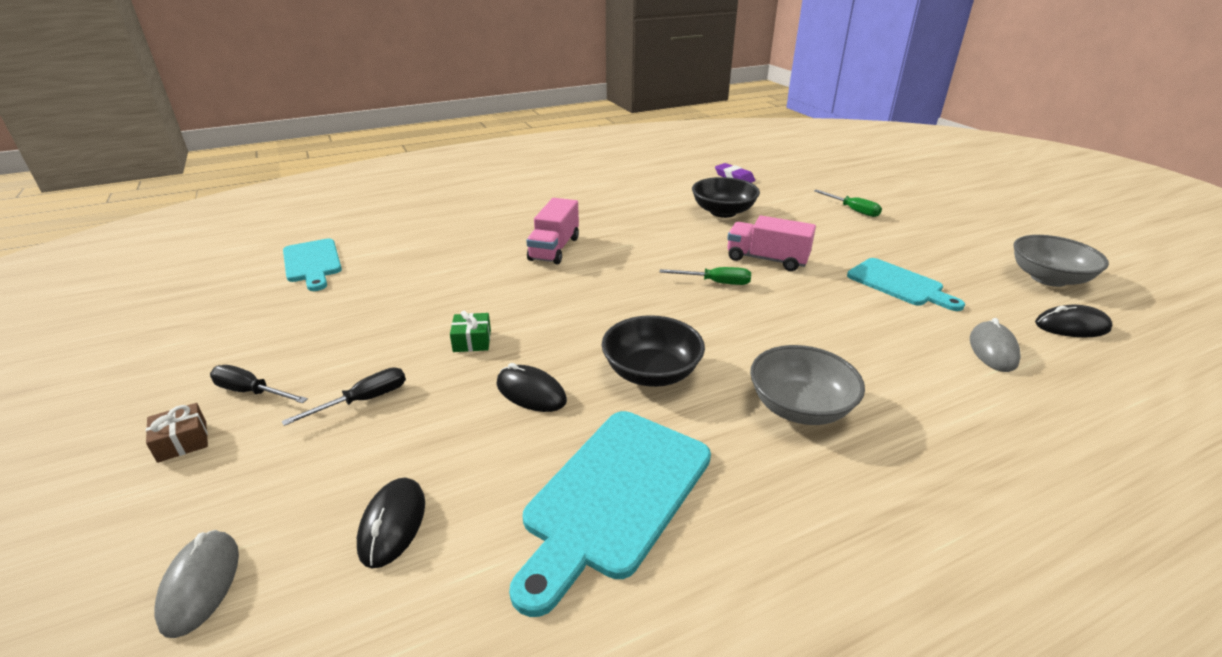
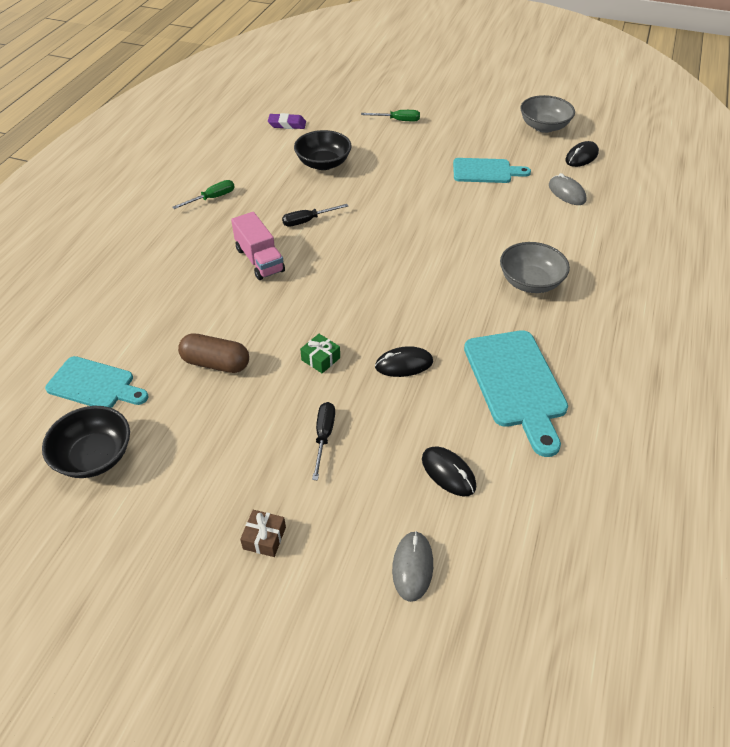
camera: 45 degrees left, 15 degrees up
grey mouse [155,530,239,638] -> grey mouse turned 60 degrees clockwise [392,531,433,602]
black screwdriver [210,365,308,403] -> black screwdriver moved to [282,204,348,227]
black bowl [602,315,705,387] -> black bowl moved to [42,406,130,478]
green screwdriver [660,267,751,285] -> green screwdriver moved to [172,180,235,209]
pink truck [727,216,816,271] -> none
none -> brown capsule [178,333,249,373]

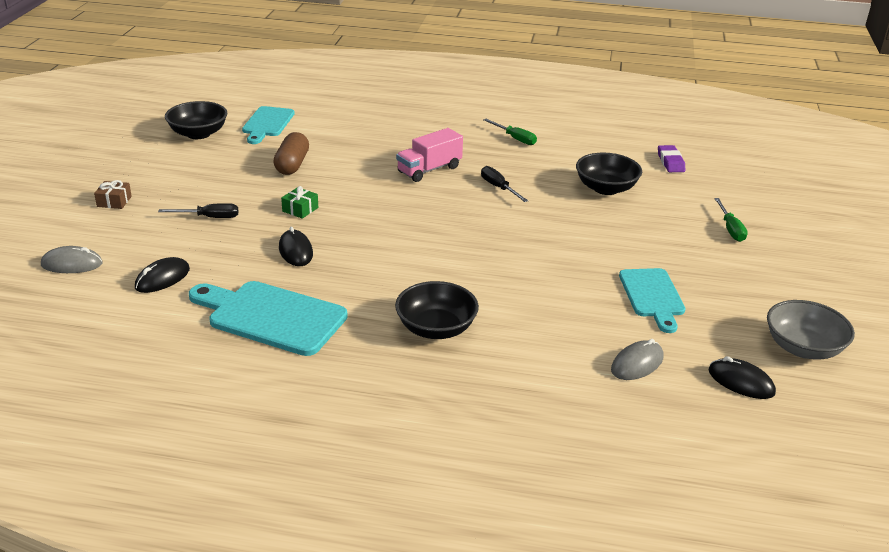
camera: 80 degrees right, 15 degrees down
turquoise cutting board [464,330,568,457] -> turquoise cutting board turned 45 degrees clockwise [189,281,348,356]
grey bowl [500,242,570,293] -> black bowl [395,281,479,339]

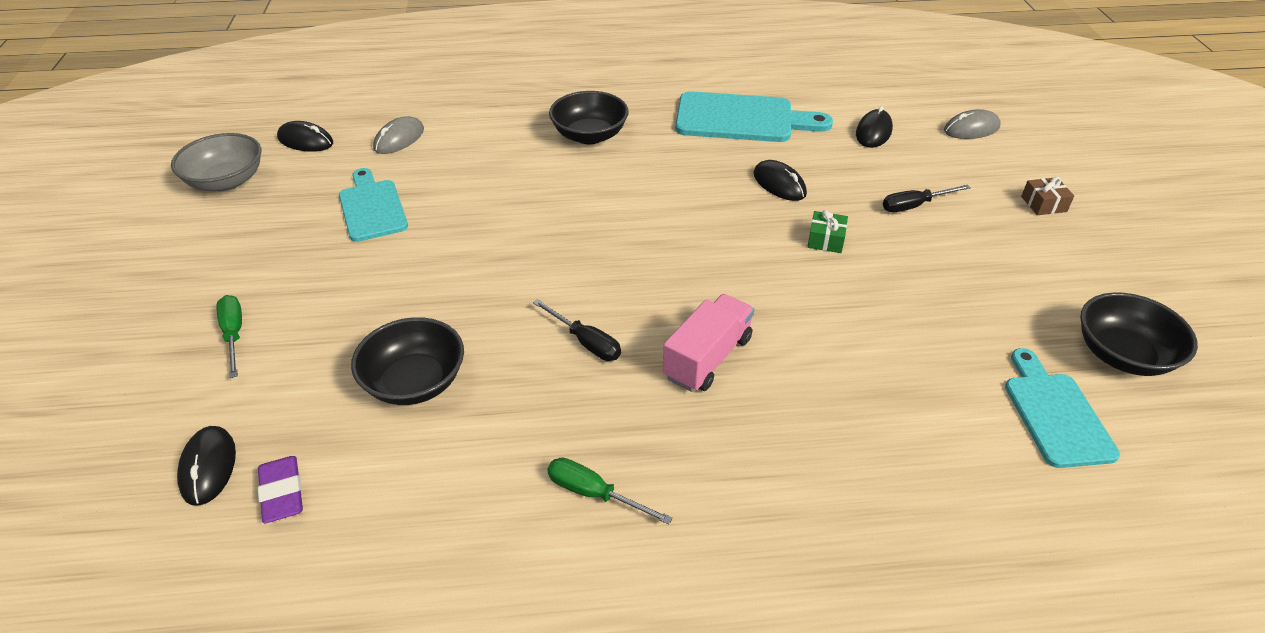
camera: 165 degrees right, 10 degrees up
brown capsule [273,132,309,175] -> none
none -> black mouse [177,426,236,506]

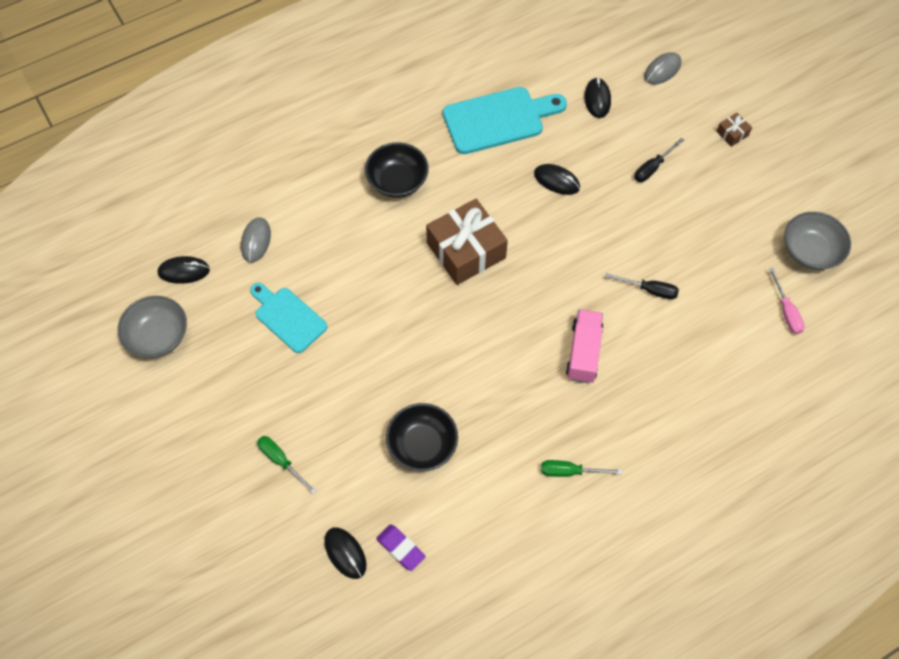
camera: 25 degrees left, 20 degrees up
black screwdriver [533,299,621,361] -> black screwdriver moved to [605,273,679,300]
green gift [807,210,848,253] -> none
turquoise cutting board [1005,348,1120,468] -> pink screwdriver [769,268,805,334]
black bowl [1080,292,1198,376] -> grey bowl [784,212,851,270]
none -> brown gift [426,199,508,285]

